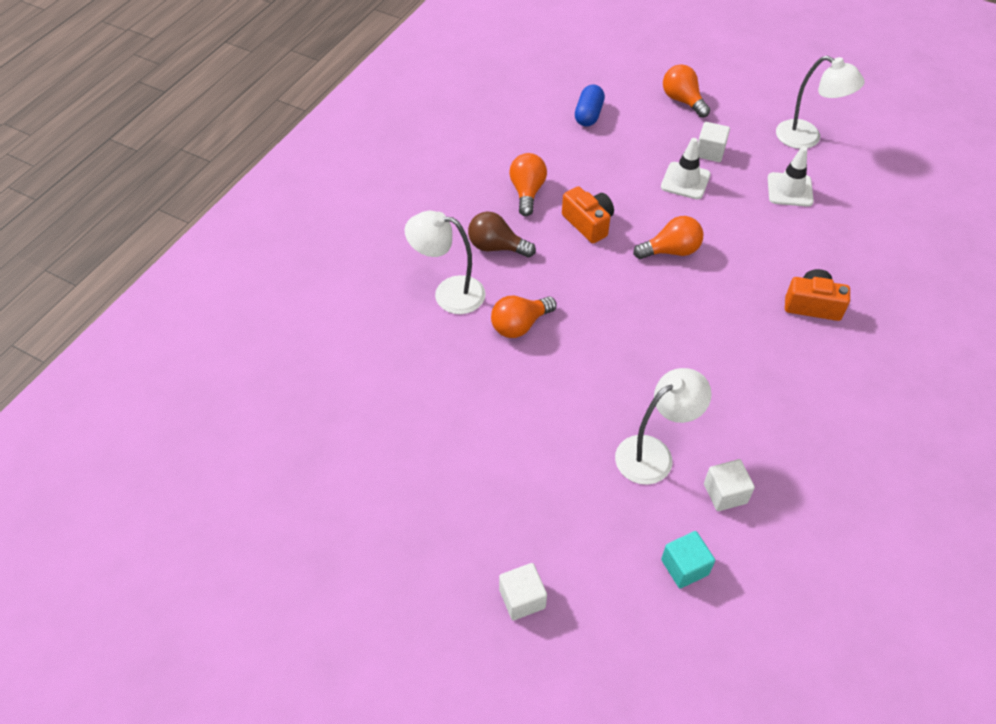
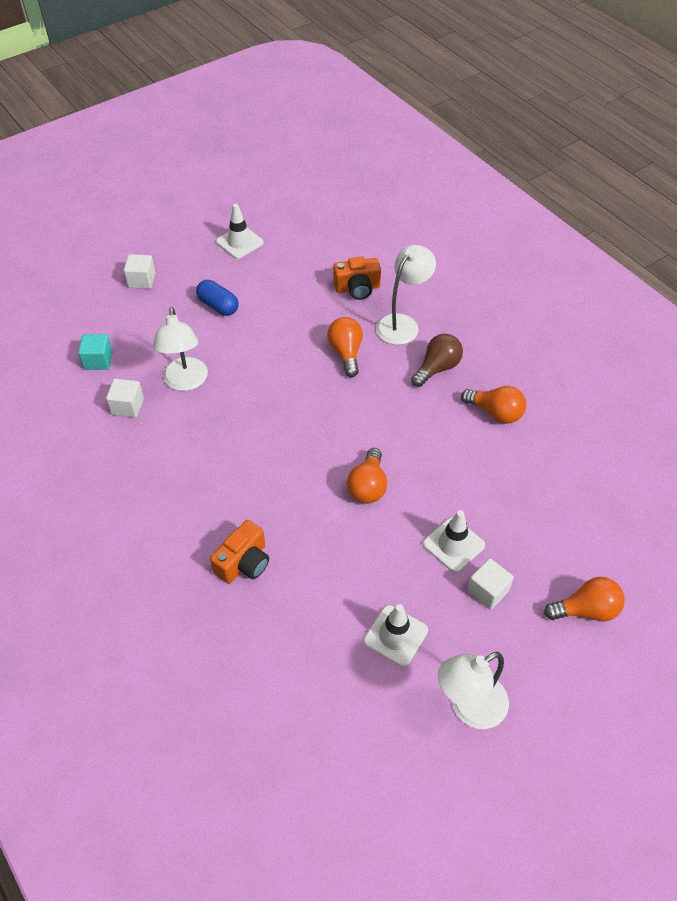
camera: 115 degrees right, 0 degrees up
orange camera [562,186,614,243] -> orange camera moved to [333,256,381,300]
blue capsule [575,85,605,127] -> blue capsule moved to [196,280,238,316]
none -> white traffic cone [216,204,264,259]

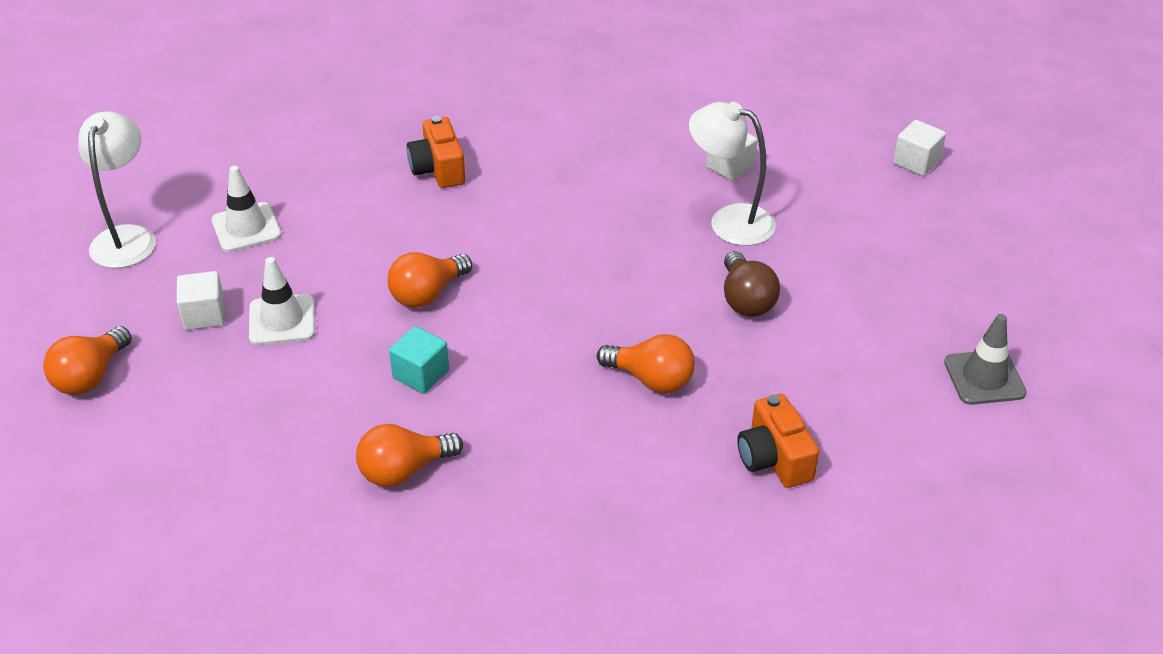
camera: 125 degrees right, 10 degrees down
turquoise cube [78,334,113,370] -> turquoise cube moved to [389,326,449,394]
white cube [124,254,155,289] -> white cube moved to [893,120,946,176]
blue capsule [196,280,238,316] -> none
white traffic cone [216,204,264,259] -> grey traffic cone [944,314,1027,405]
orange camera [333,256,381,300] -> orange camera turned 45 degrees counterclockwise [737,394,819,488]
orange light bulb [347,448,387,504] -> orange light bulb turned 90 degrees counterclockwise [388,252,472,308]
white lamp [376,245,436,345] -> none
brown light bulb [411,334,463,387] -> brown light bulb moved to [724,251,780,317]

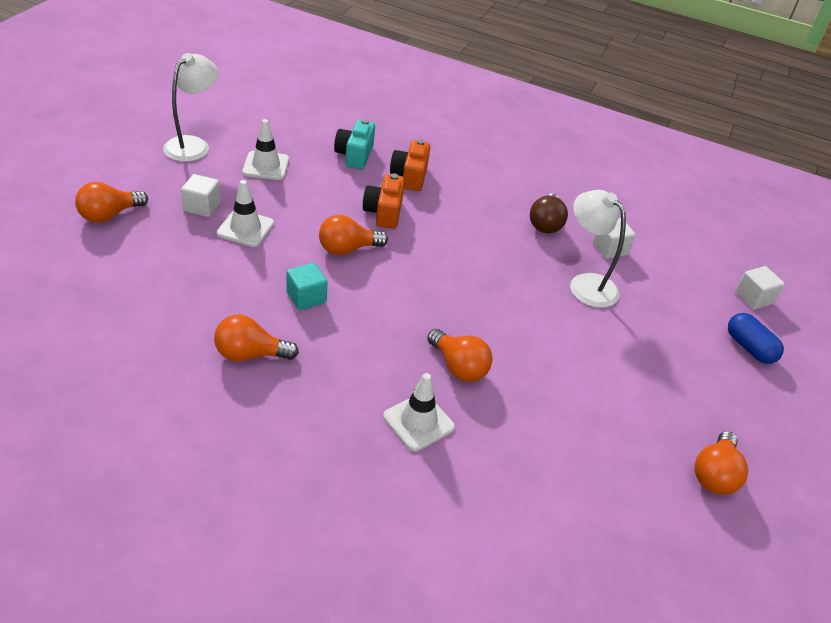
camera: 20 degrees right, 0 degrees up
brown light bulb [724,251,780,317] -> brown light bulb moved to [530,193,568,234]
orange camera [737,394,819,488] -> orange camera moved to [363,173,405,229]
grey traffic cone [944,314,1027,405] -> orange light bulb [694,431,748,495]
none -> turquoise camera [334,119,375,169]
none -> white traffic cone [383,373,455,451]
none -> blue capsule [728,313,784,364]

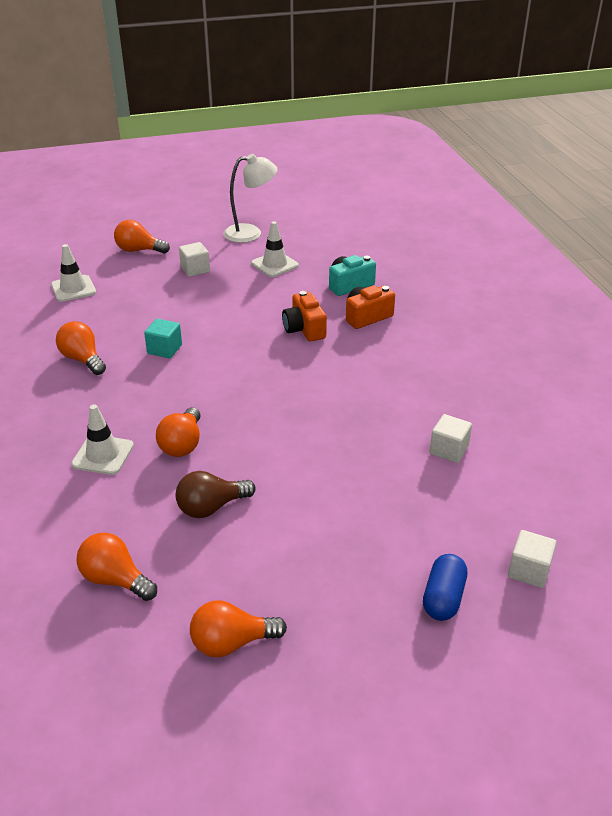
camera: 55 degrees right, 5 degrees down
white traffic cone [216,180,274,247] -> white traffic cone moved to [51,244,96,302]
orange light bulb [319,215,388,256] -> orange light bulb moved to [77,533,157,601]
orange camera [363,173,405,229] -> orange camera turned 75 degrees counterclockwise [282,291,327,342]
brown light bulb [530,193,568,234] -> brown light bulb moved to [176,471,256,518]
white lamp [570,190,626,308] -> none

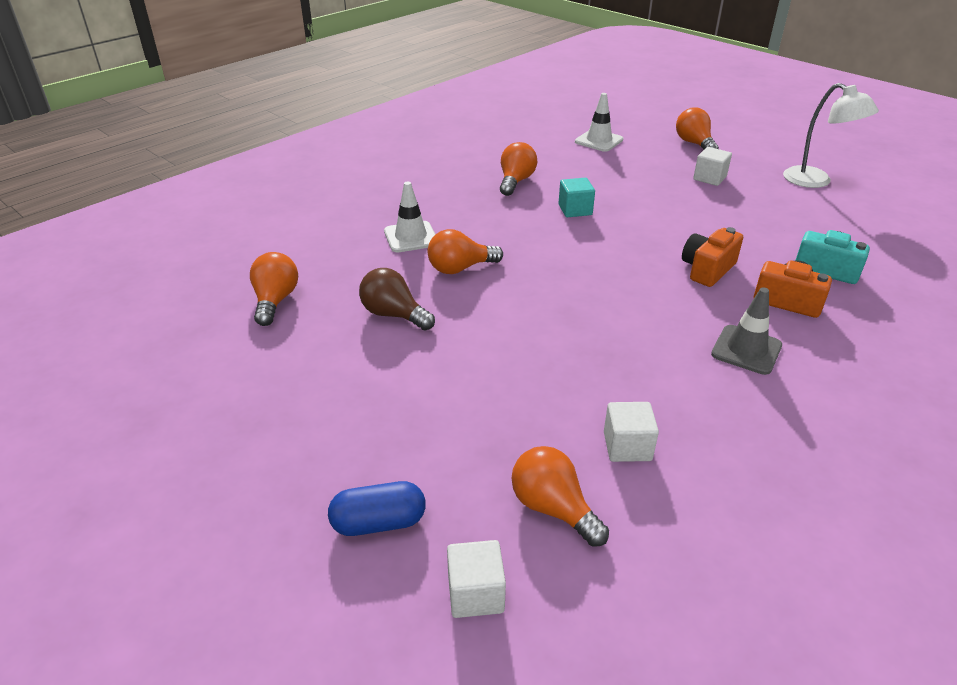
camera: 60 degrees right, 0 degrees up
orange light bulb [190,600,287,657] -> orange light bulb moved to [511,446,609,547]
white traffic cone [251,221,299,277] -> none
none -> grey traffic cone [711,287,782,375]

